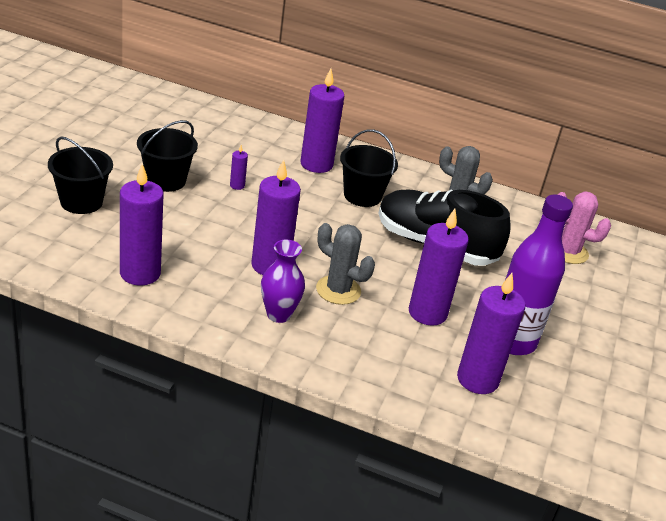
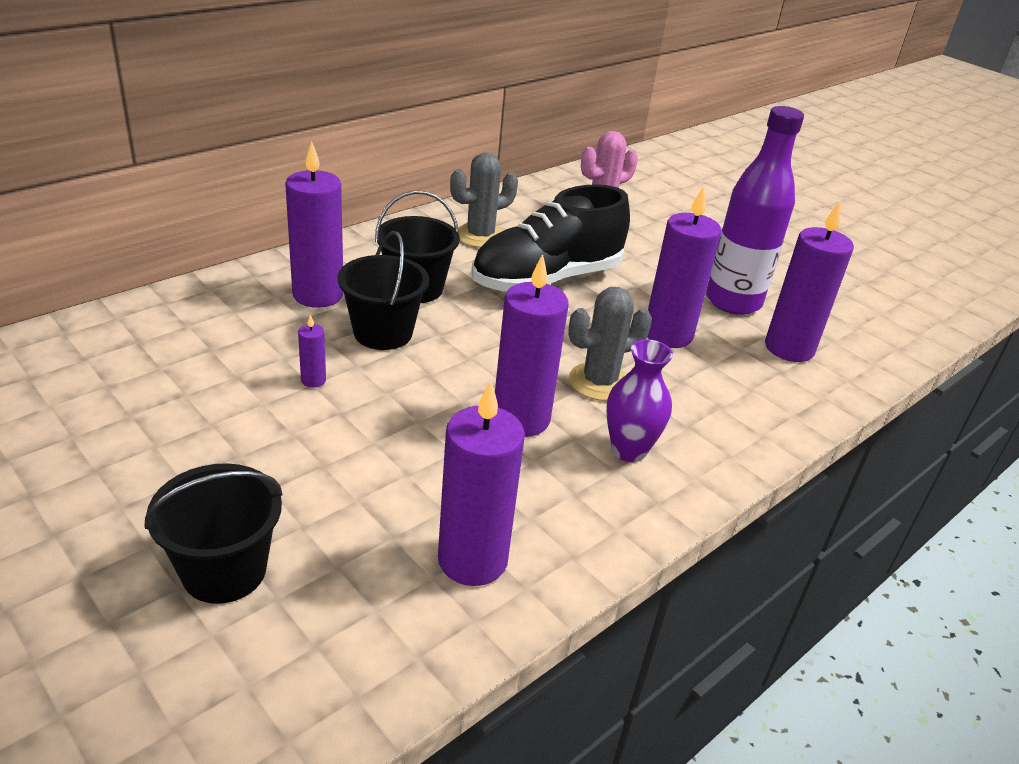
camera: 60 degrees left, 0 degrees up
black bucket [137,120,198,192] -> black bucket moved to [338,231,429,350]

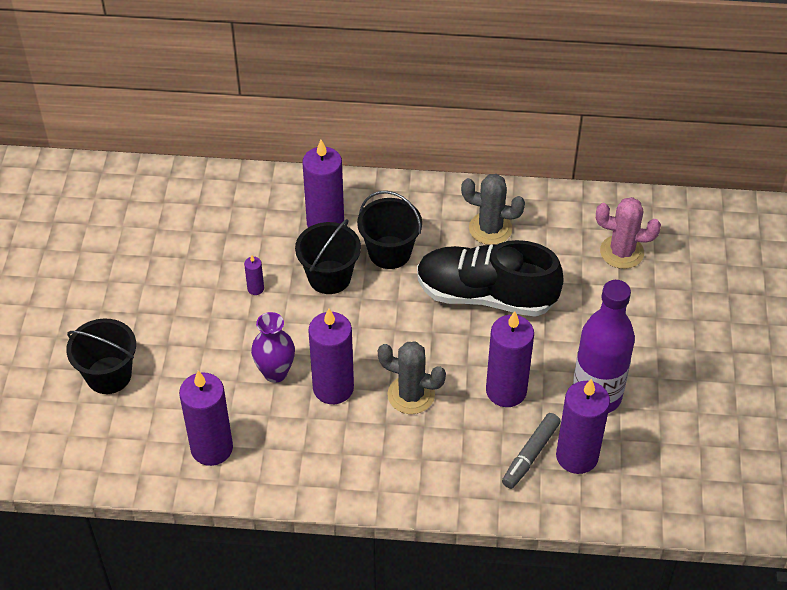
camera: 50 degrees right, 15 degrees up
purple vase [606,339,673,462] -> purple vase moved to [251,312,295,383]
none -> grey marker [502,413,561,489]

